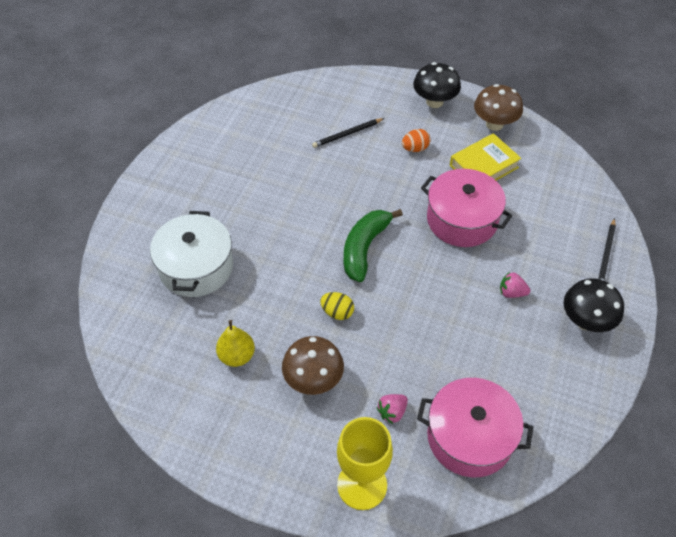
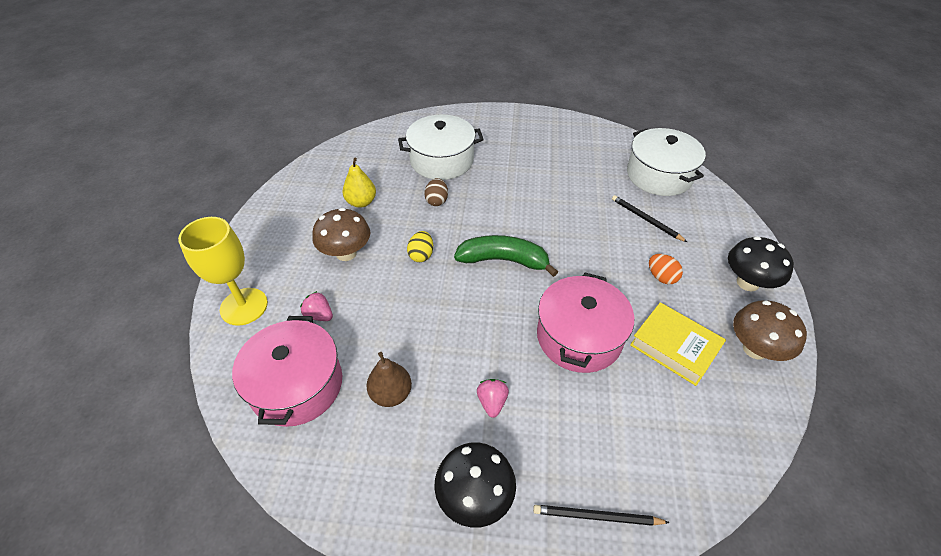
camera: 75 degrees right, 5 degrees down
none -> brown pear [366,352,412,407]
none -> brown egg [424,178,448,206]
none -> white pot [627,128,706,196]

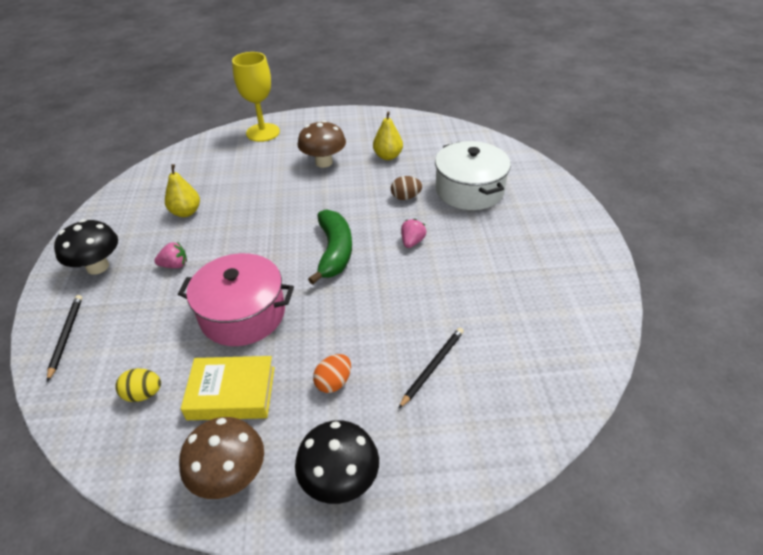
camera: 80 degrees right, 5 degrees down
pink pot [232,316,342,427] -> none
pink strawberry [300,291,333,321] -> pink strawberry moved to [401,219,426,248]
brown pear [366,352,412,407] -> yellow pear [165,164,200,217]
yellow egg [407,231,433,262] -> yellow egg moved to [115,368,161,402]
white pot [627,128,706,196] -> none
yellow book [630,302,726,386] -> yellow book turned 60 degrees clockwise [181,356,275,420]

